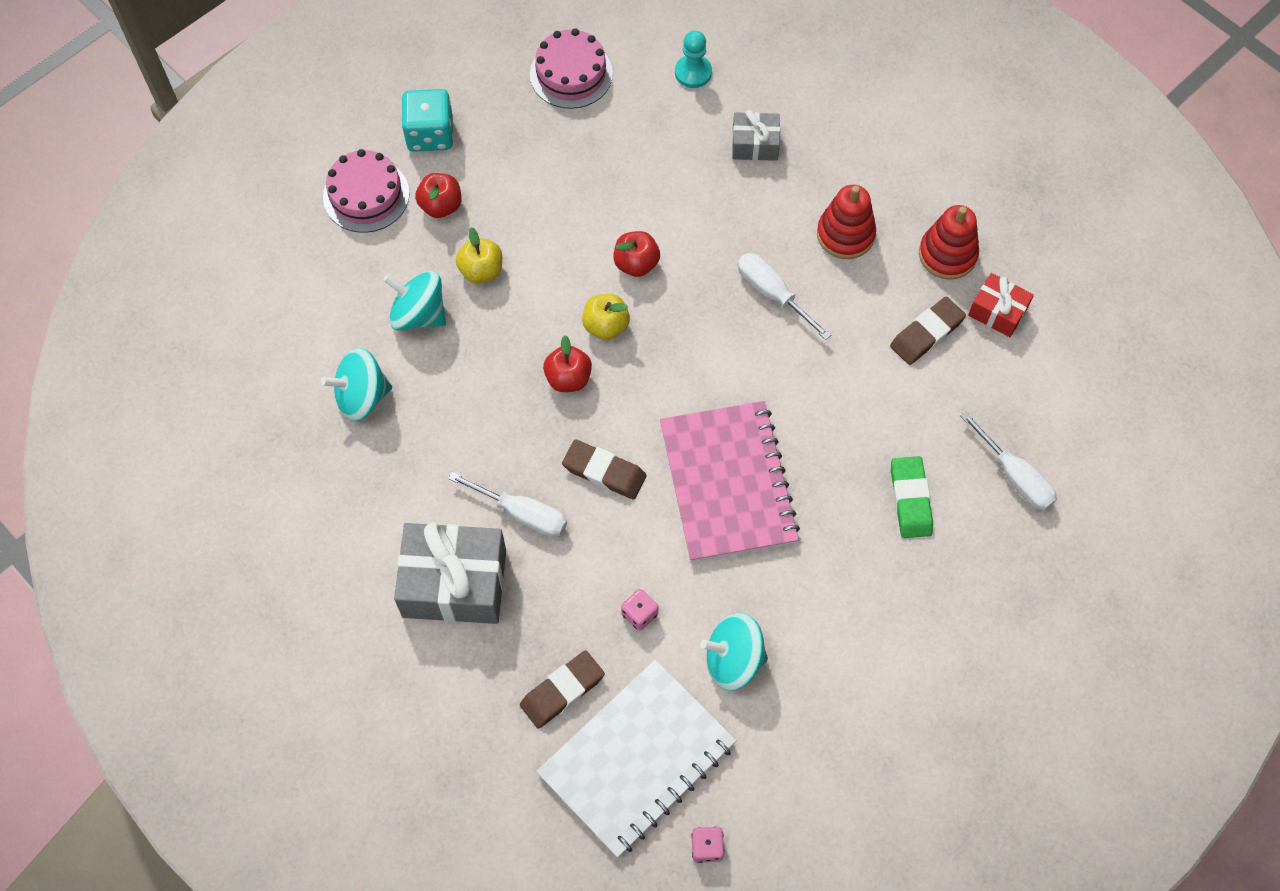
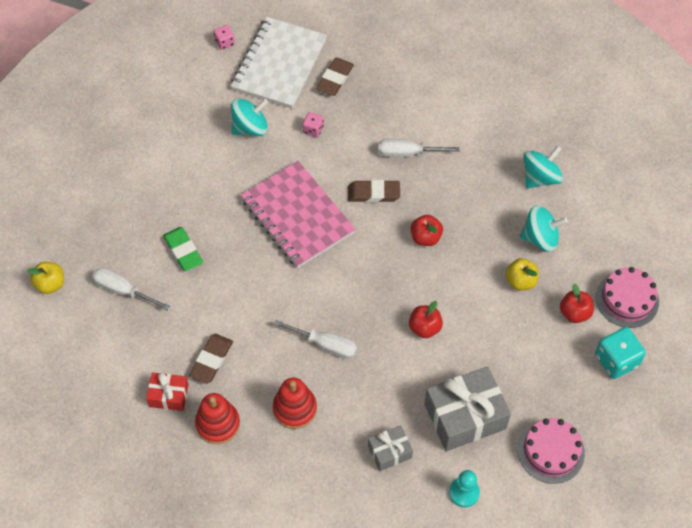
camera: 155 degrees right, 5 degrees down
grey gift [394,522,506,624] -> grey gift moved to [425,366,511,451]
yellow apple [582,294,630,340] -> yellow apple moved to [27,262,64,294]

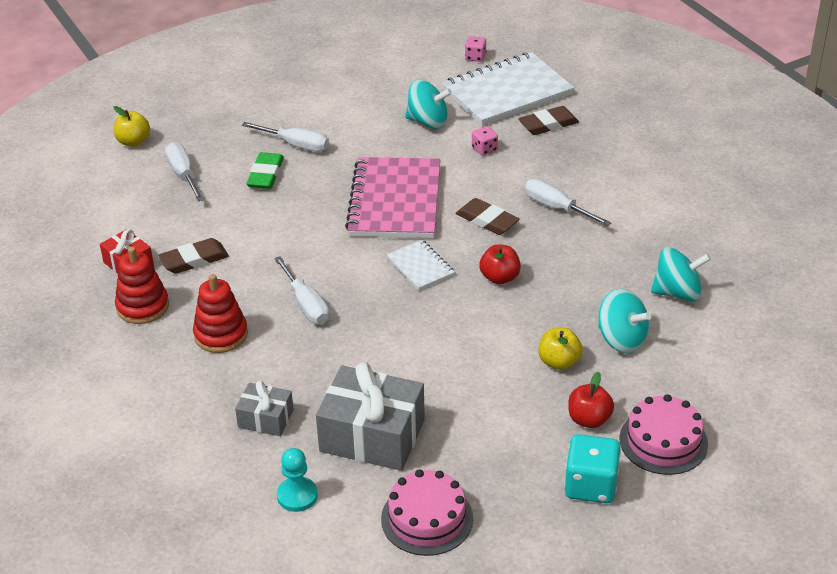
camera: 40 degrees right, 20 degrees down
red apple [409,301,443,338] -> none
none -> white screwdriver [242,122,329,152]
none -> white notebook [387,240,455,291]

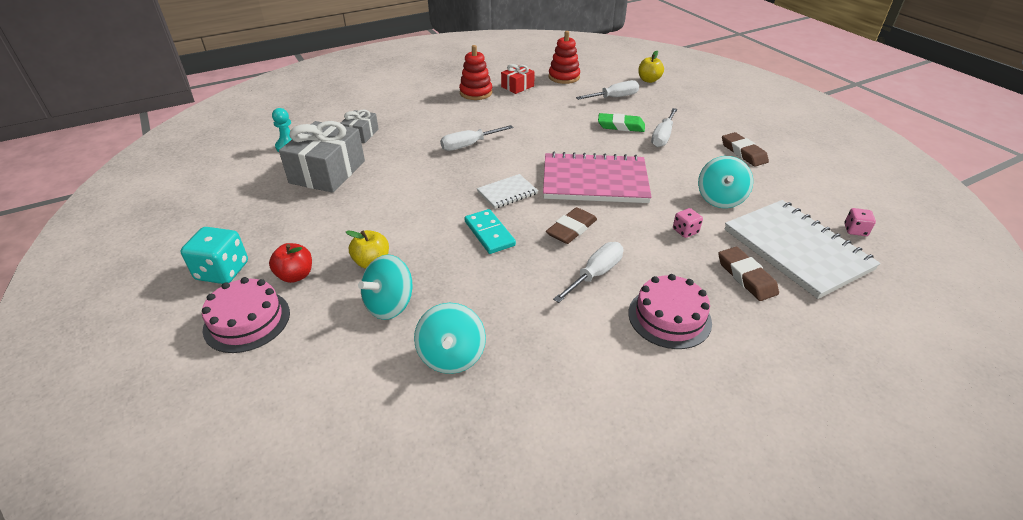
camera: 90 degrees right, 0 degrees up
brown eraser [158,238,229,274] -> brown eraser moved to [722,132,769,167]
red stacking toy [193,274,248,353] -> red stacking toy moved to [549,31,580,84]
pink cake [381,469,473,556] -> pink cake moved to [628,274,712,349]
red apple [480,244,521,284] -> turquoise domino [465,209,516,254]

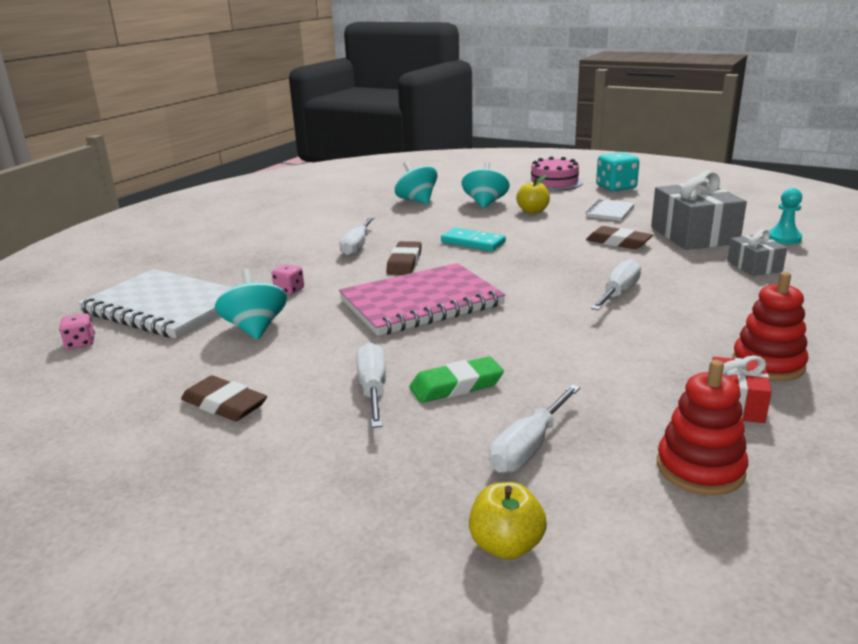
camera: 150 degrees right, 15 degrees down
red apple [269,243,312,283] -> none
white notebook [477,174,538,209] -> white notebook moved to [586,199,635,221]
pink cake [628,274,712,349] -> none
brown eraser [718,247,779,301] -> brown eraser moved to [586,226,653,249]

